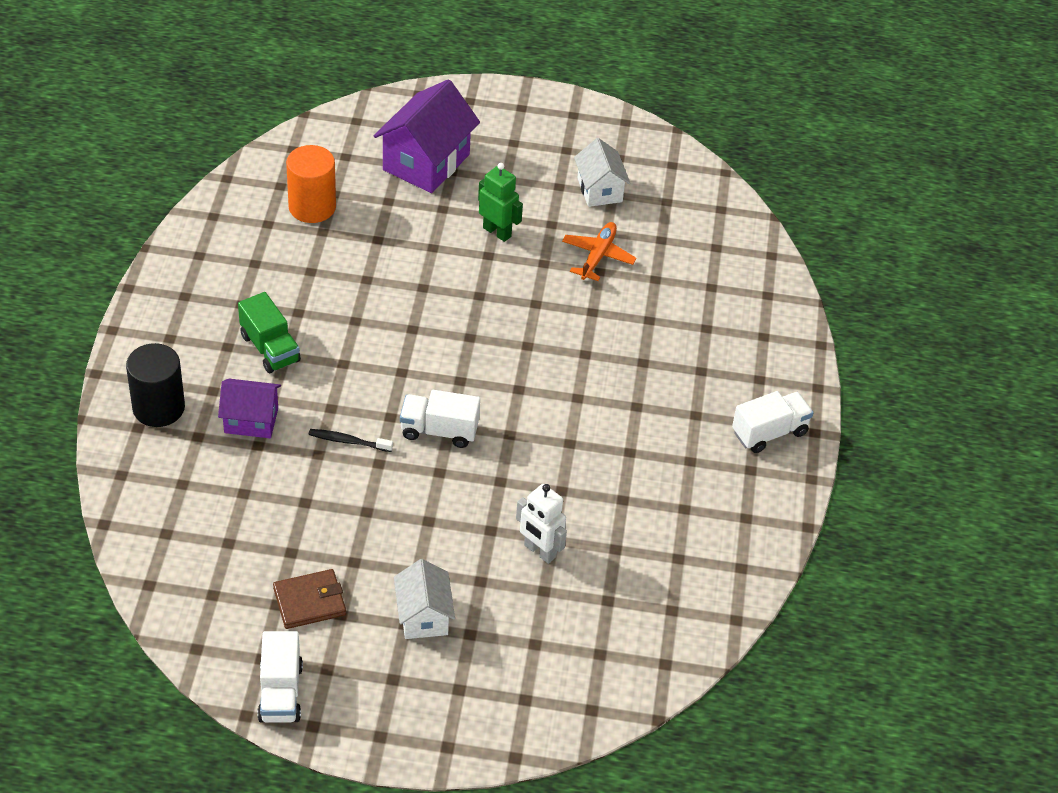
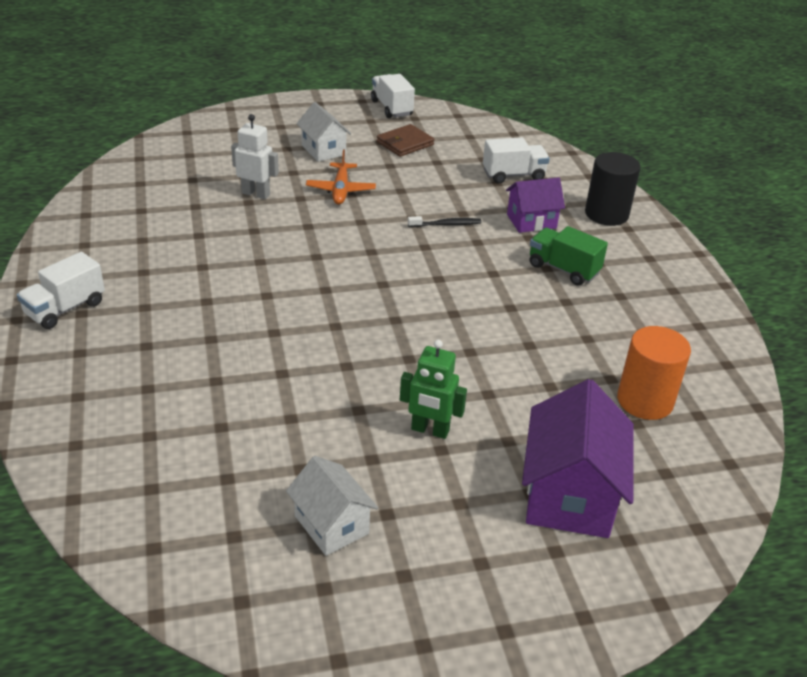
camera: 160 degrees right, 10 degrees down
white truck [400,390,480,448] -> white truck moved to [483,137,550,184]
orange plane [562,222,637,281] -> orange plane moved to [306,150,376,205]

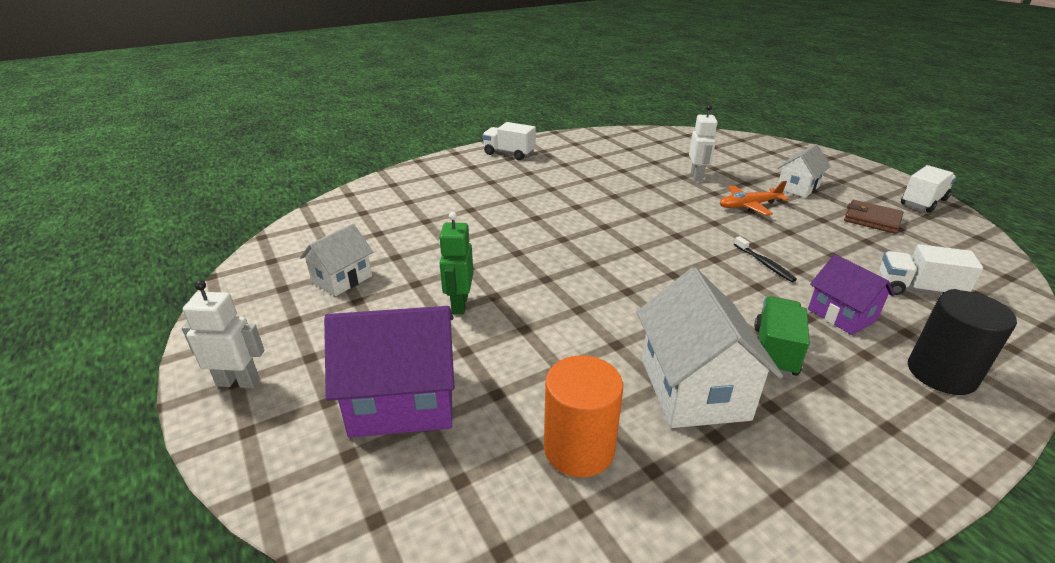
camera: 75 degrees right, 5 degrees down
white truck [483,137,550,184] -> white truck turned 135 degrees clockwise [879,244,983,295]
none -> white robot [182,280,264,388]
none -> white house [637,268,783,428]

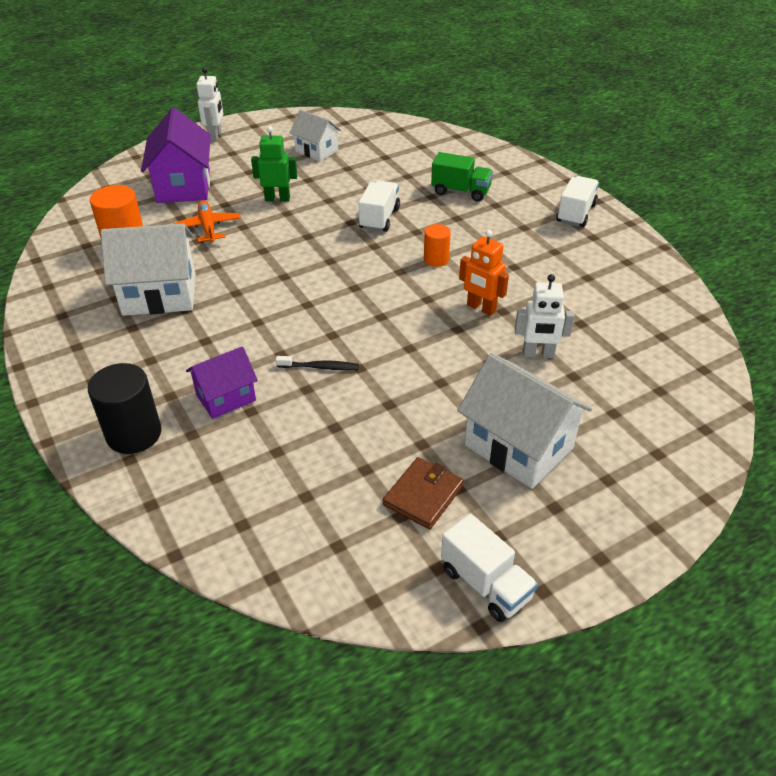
camera: 90 degrees right, 10 degrees up
orange plane [720,181,789,216] -> orange plane moved to [173,200,240,243]
black toothbrush [734,236,797,282] -> black toothbrush turned 150 degrees counterclockwise [276,356,359,370]
green truck [754,296,810,376] -> green truck moved to [431,152,493,202]
white house [777,144,831,198] -> white house [457,353,592,489], size x1.65
white truck [879,244,983,295] -> white truck moved to [359,180,400,232]
none -> orange cylinder [424,224,451,267]
none -> orange robot [459,230,509,316]

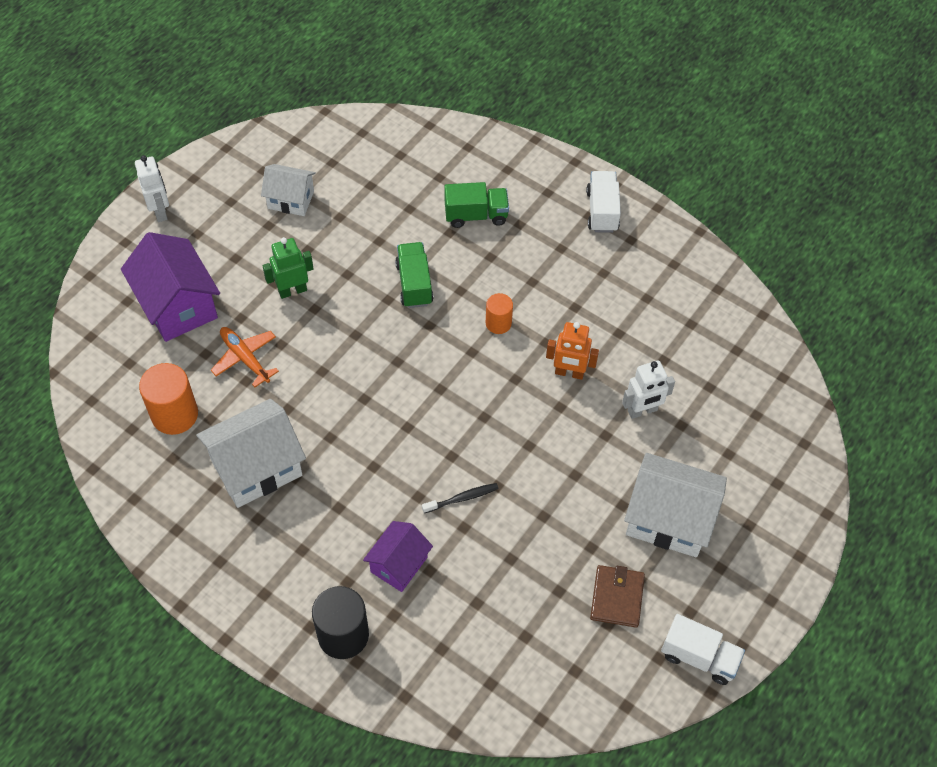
camera: 25 degrees left, 15 degrees up
white truck [359,180,400,232] -> green truck [395,242,434,308]

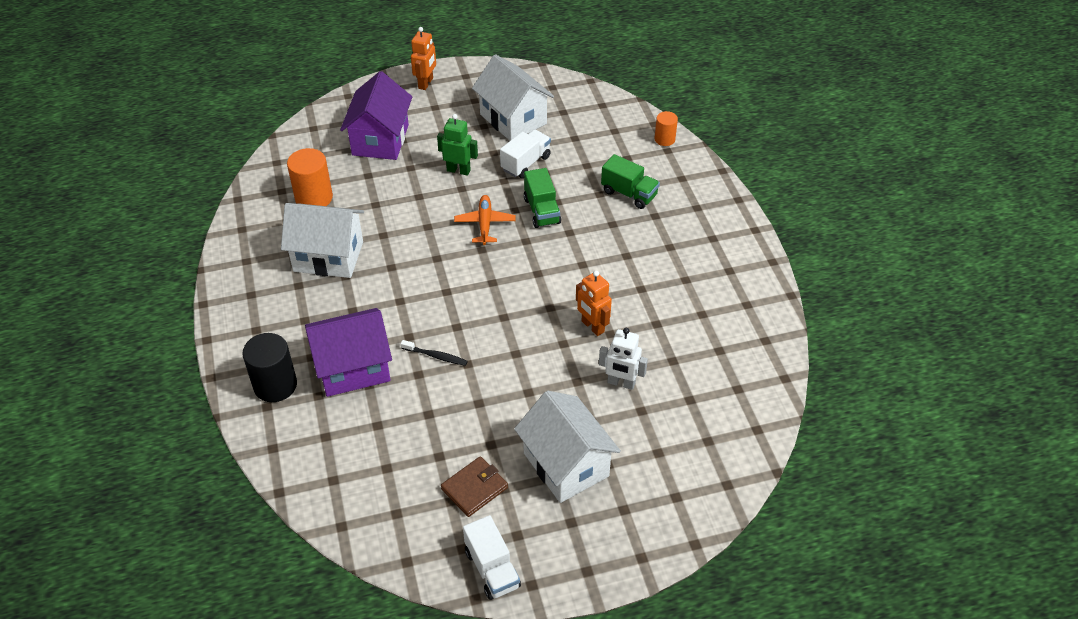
camera: 40 degrees right, 10 degrees down
white robot [135,155,169,222] -> orange robot [411,27,436,90]
orange plane [211,327,279,387] -> orange plane moved to [454,195,516,245]
white house [261,164,316,216] -> white house [472,54,554,141], size x1.65
purple house [363,521,433,592] -> purple house [305,308,392,397], size x1.65
green truck [395,242,434,308] -> green truck turned 135 degrees clockwise [524,168,561,228]
orange cylinder [486,293,513,334] -> orange cylinder moved to [654,111,678,146]
white truck [586,171,621,233] -> white truck moved to [500,129,551,178]

